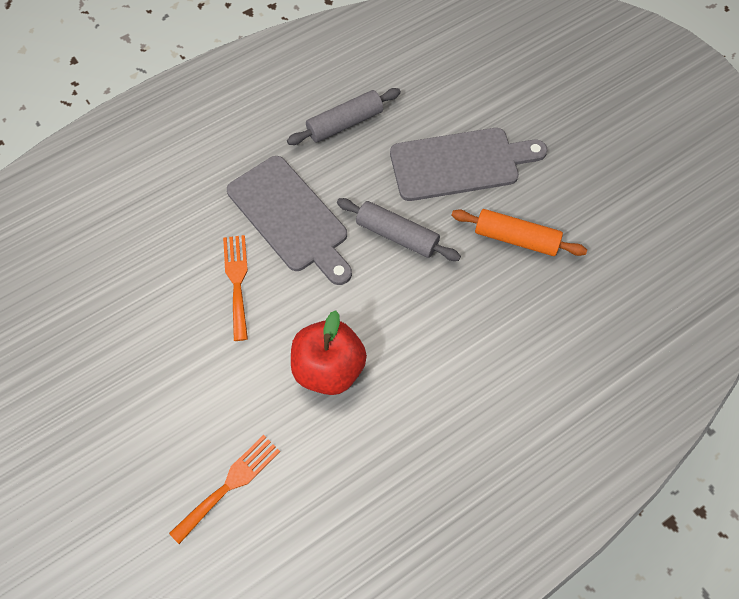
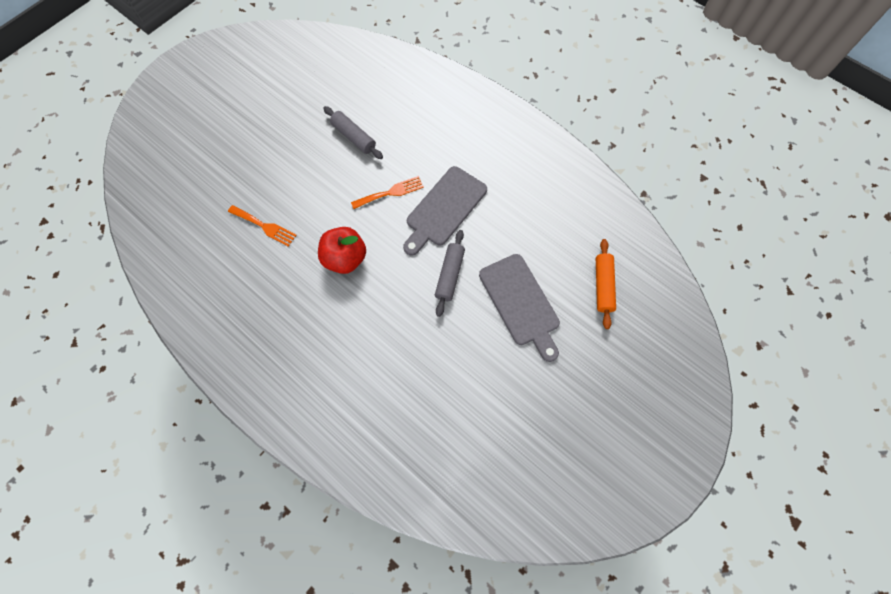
camera: 75 degrees right, 5 degrees up
grey rolling pin [287,88,401,145] -> grey rolling pin moved to [323,106,383,159]
orange rolling pin [451,209,587,256] -> orange rolling pin moved to [596,239,616,329]

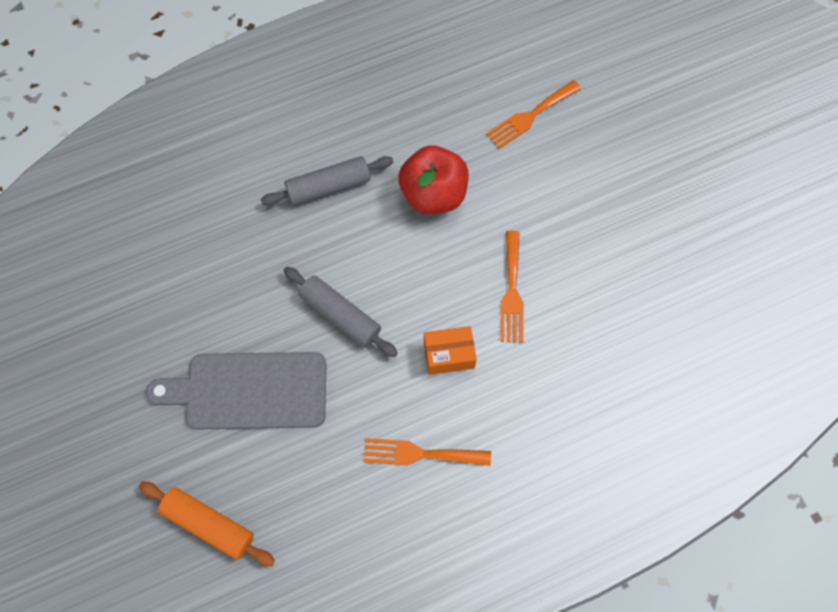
camera: 115 degrees right, 0 degrees up
grey rolling pin [323,106,383,159] -> grey rolling pin moved to [261,156,393,205]
grey cutting board [403,166,487,255] -> orange box [424,326,477,375]
none -> orange fork [363,438,491,466]

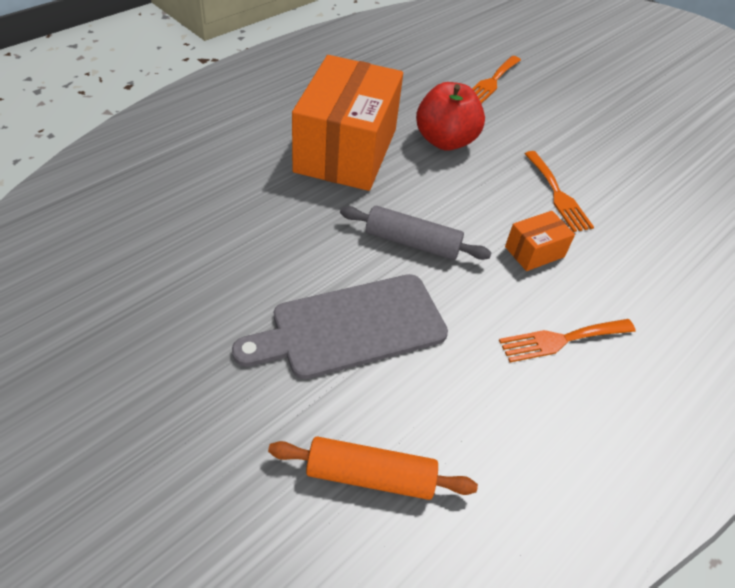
camera: 25 degrees left, 20 degrees down
grey rolling pin [261,156,393,205] -> orange box [292,55,403,191]

